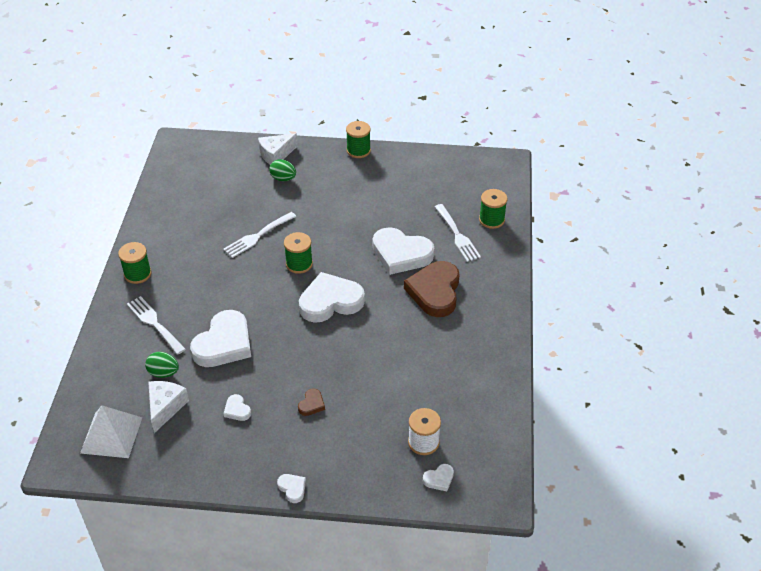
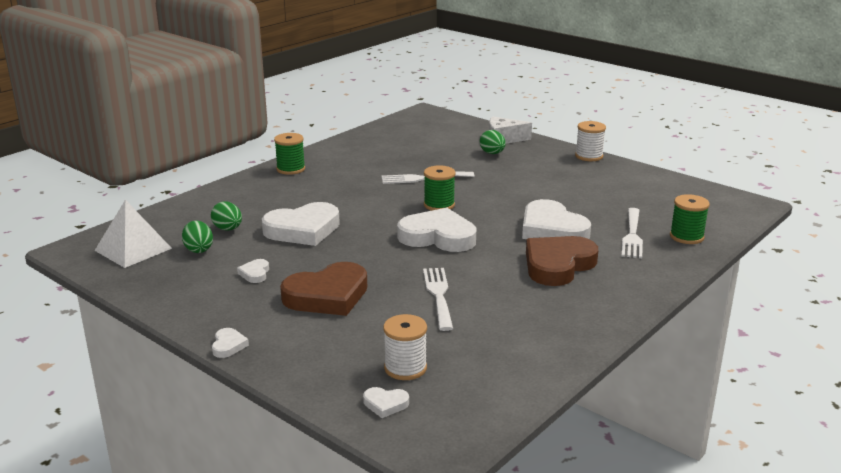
camera: 35 degrees right, 20 degrees down
white fork [127,296,186,355] -> white fork moved to [423,268,453,331]
white cheese [148,381,189,433] -> green egg [182,221,213,253]
brown heart [298,388,325,416] -> brown heart [280,262,367,316], size x2.33
green spool [346,121,371,158] -> white spool [575,121,606,161]

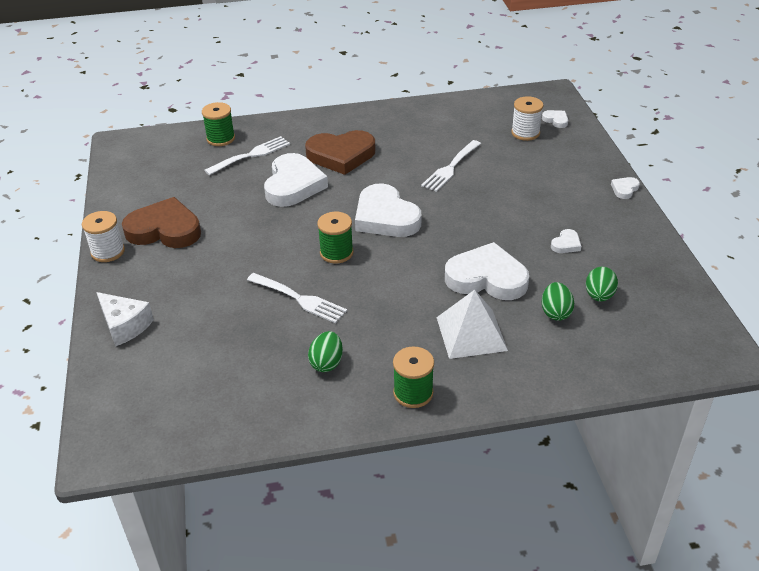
camera: 140 degrees left, 15 degrees up
white pyramid [94,200,172,268] -> white pyramid moved to [436,290,508,359]
brown heart [280,262,367,316] -> brown heart moved to [122,197,201,248]
green egg [480,130,506,154] -> green egg moved to [308,331,343,372]

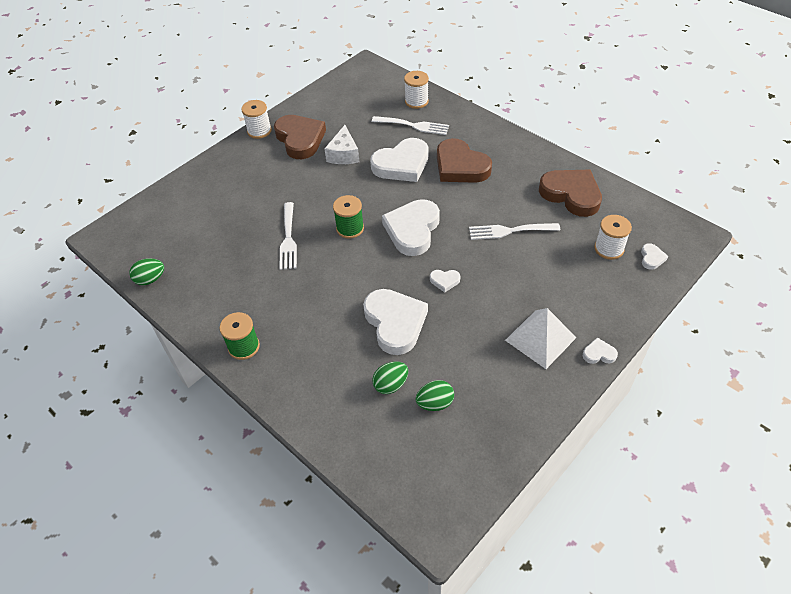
camera: 55 degrees right, 10 degrees up
white cheese [96,292,154,347] -> white cheese moved to [324,125,359,164]
green spool [202,102,235,146] -> white spool [404,71,429,109]
green egg [308,331,343,372] -> green egg moved to [130,258,164,285]
white pyramid [436,290,508,359] -> white pyramid moved to [505,308,576,369]
white heart [551,229,581,253] -> white heart moved to [430,270,461,293]
none -> brown heart [539,170,602,217]

